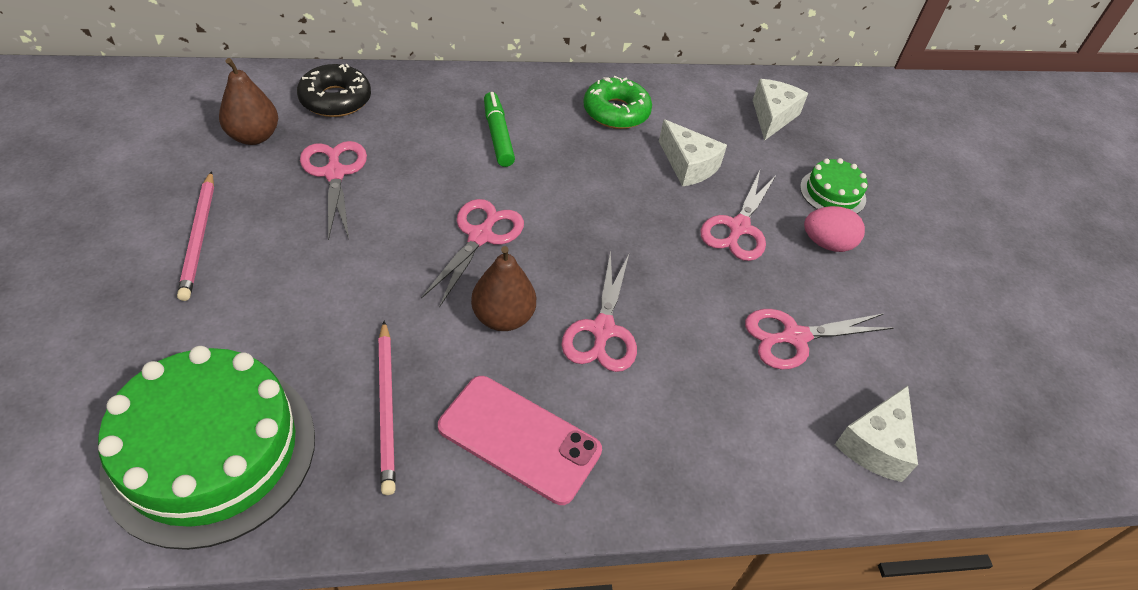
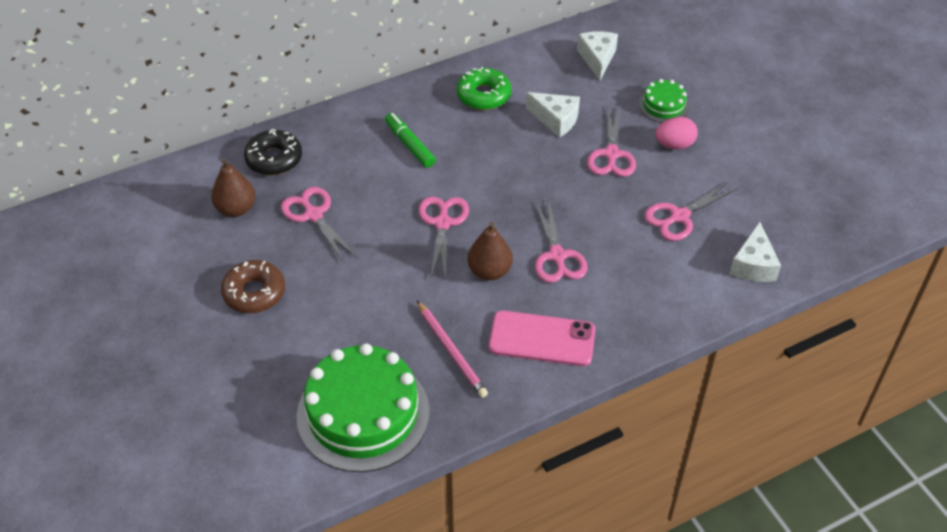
camera: 15 degrees left, 0 degrees up
pink pencil [177,171,214,301] -> brown donut [221,260,285,313]

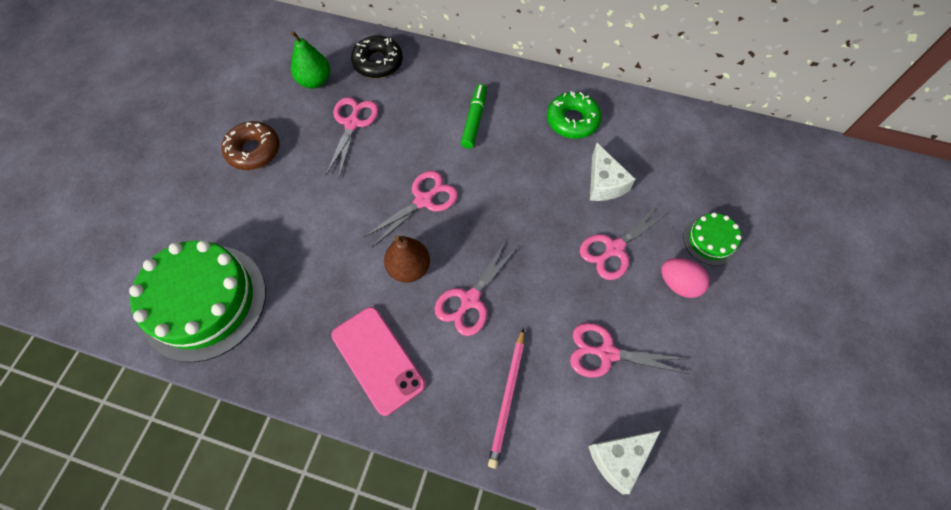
camera: 45 degrees right, 15 degrees up
brown pear [211,158,256,217] -> green pear [291,31,330,89]
pink pencil [417,301,488,398] -> pink pencil moved to [488,328,524,469]
white cheese [577,32,618,80] -> none

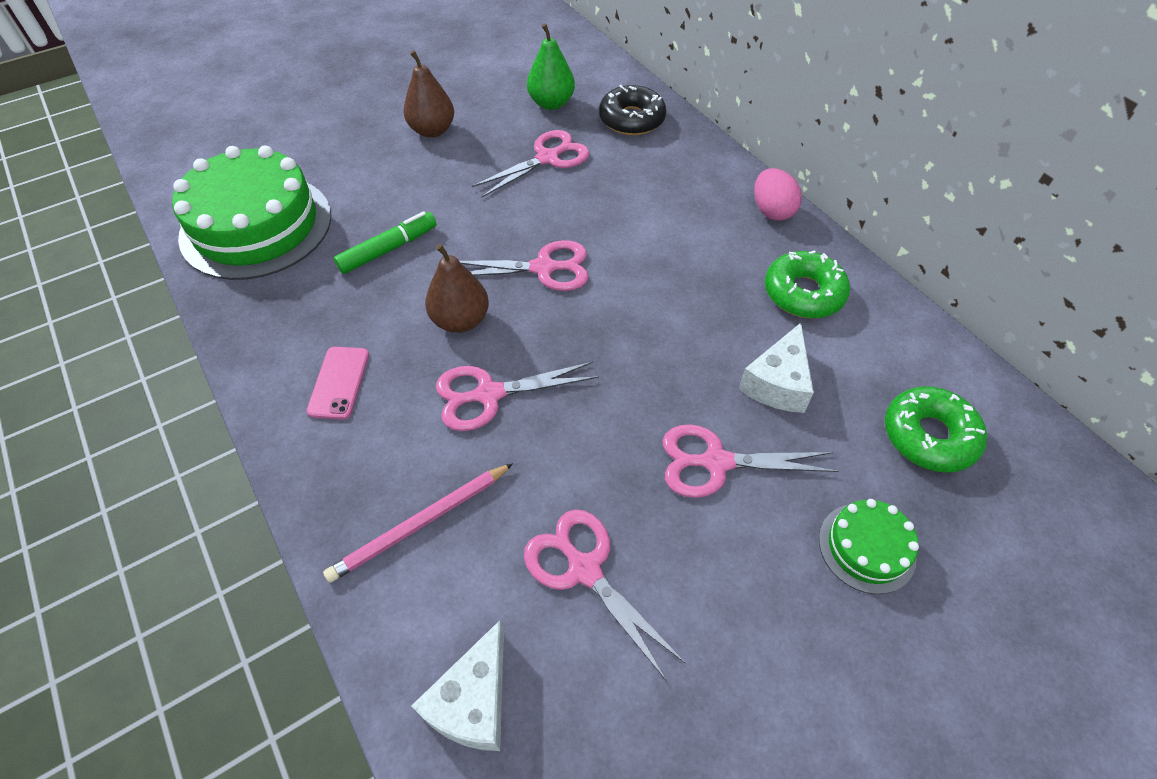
camera: 40 degrees right, 10 degrees down
brown donut [222,121,279,170] -> brown pear [403,50,454,138]
pink phone [331,307,426,416] -> pink phone [307,347,369,419], size x0.60
green marker [461,84,487,149] -> green marker moved to [334,212,437,274]
white cheese [588,430,661,494] -> white cheese turned 75 degrees counterclockwise [412,620,504,751]
pink egg [661,258,710,298] -> pink egg moved to [754,168,802,221]
none -> green donut [885,386,987,473]

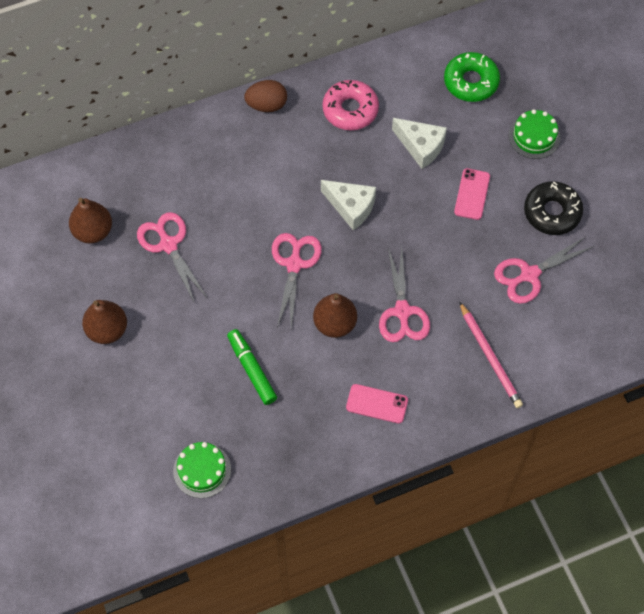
camera: 80 degrees left, 10 degrees up
green cake [172,145,331,280] -> green cake [173,442,231,498], size x0.47
white cheese [412,620,504,751] -> white cheese moved to [321,180,376,231]
green pear [527,23,575,110] -> brown pear [69,198,112,244]
black donut [599,85,666,135] -> black donut moved to [524,181,583,235]
pink scissors [662,424,838,498] -> pink phone [454,168,490,220]
pink egg [754,168,802,221] -> brown egg [244,80,287,112]
green donut [765,250,850,318] -> pink donut [322,80,379,130]

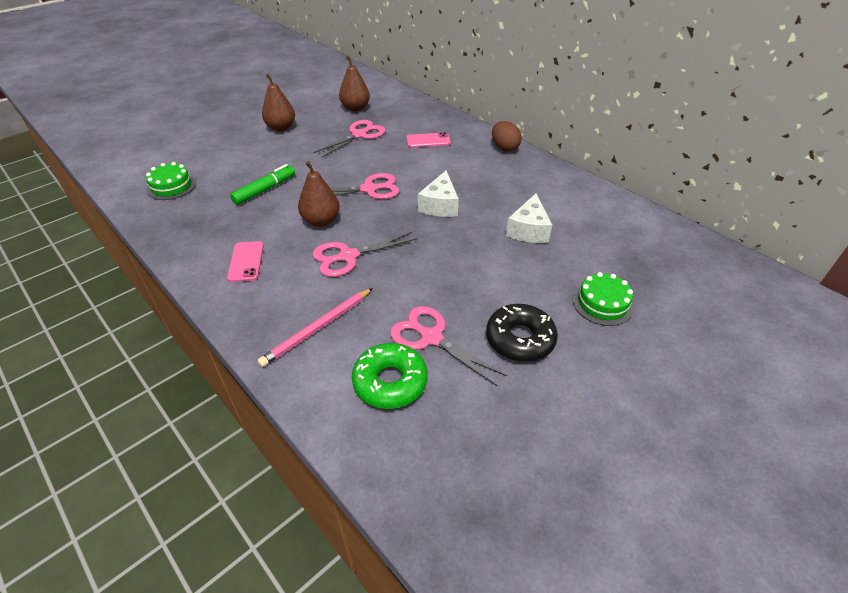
camera: 70 degrees right, 20 degrees down
pink donut [322,80,379,130] -> none
green donut [444,52,500,102] -> green donut moved to [352,343,428,409]
pink phone [454,168,490,220] -> pink phone moved to [406,132,451,148]

